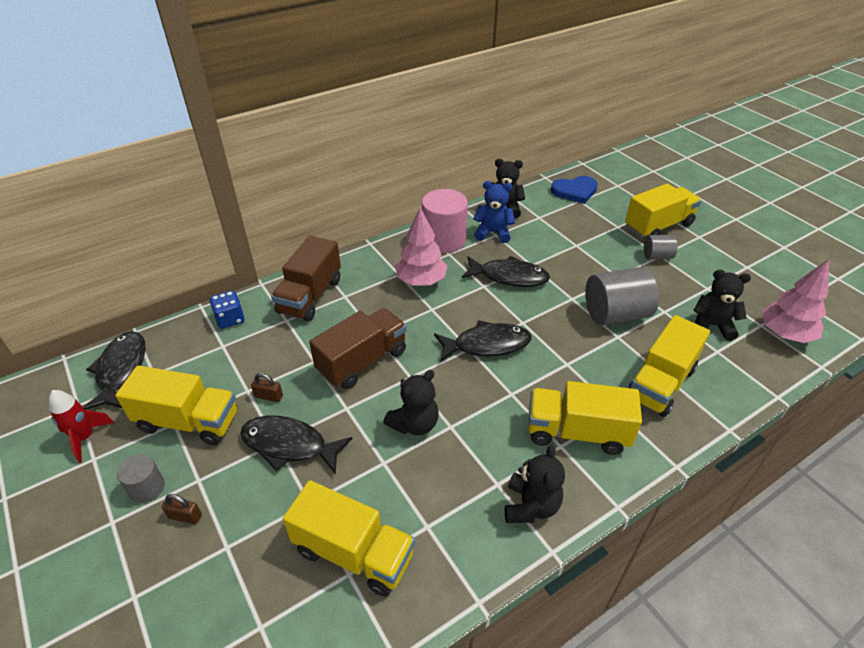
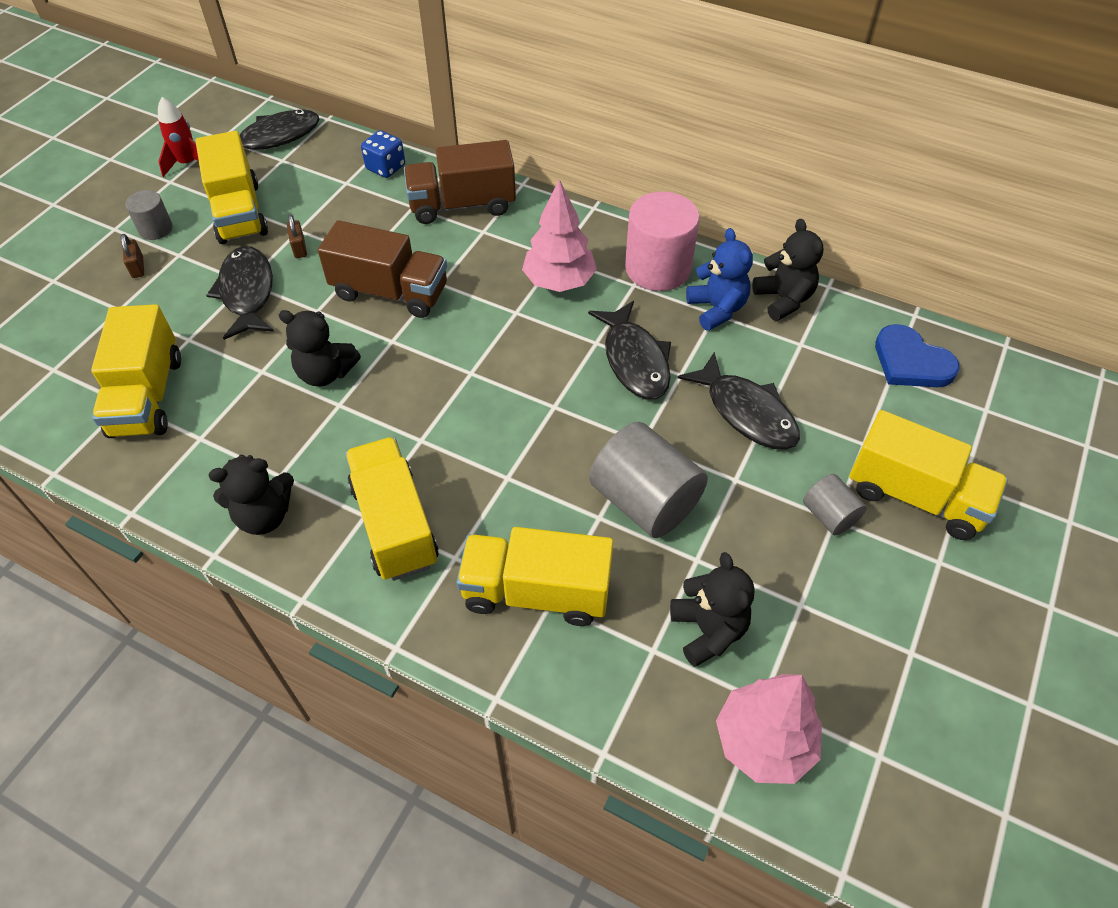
camera: 60 degrees right, 10 degrees up
black fish [434,320,531,362] -> black fish moved to [678,352,800,450]

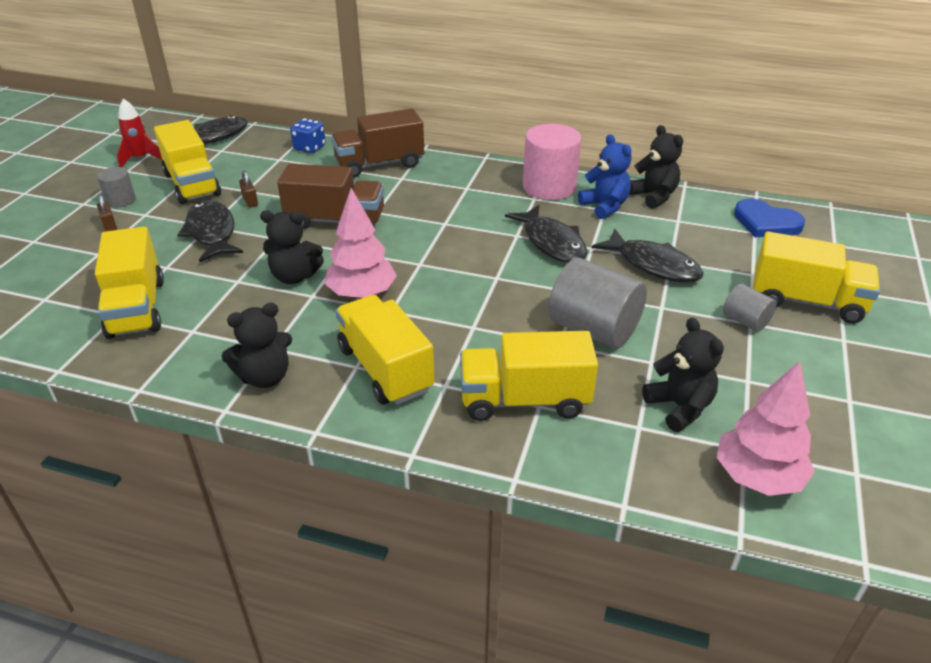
camera: 10 degrees left, 15 degrees down
pink tree [522,179,597,292] -> pink tree moved to [324,188,397,299]

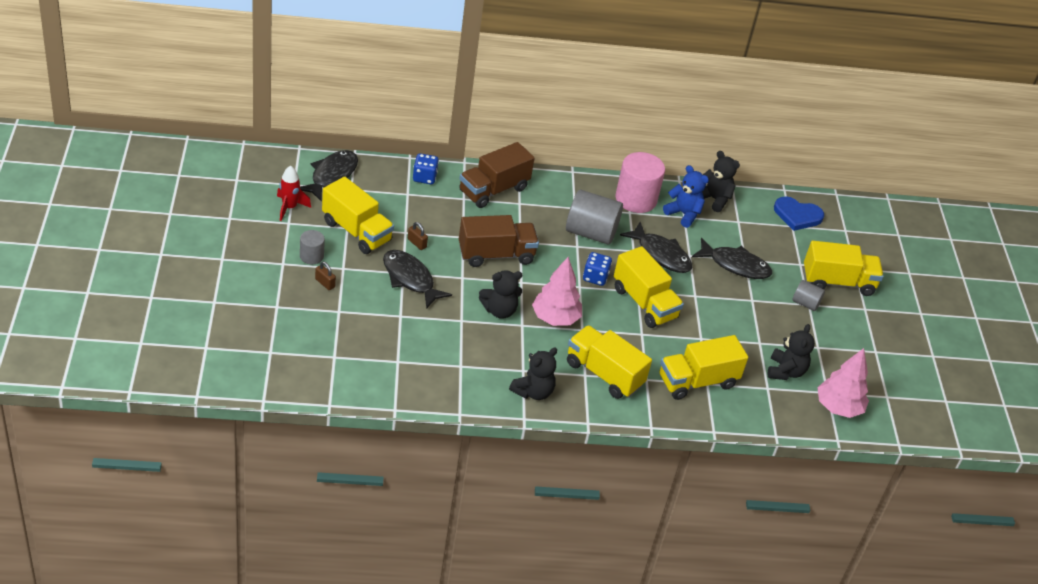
camera: 25 degrees left, 5 degrees up
yellow truck [95,227,164,339] -> yellow truck moved to [614,246,684,328]
grey cylinder [548,258,647,348] -> grey cylinder moved to [566,190,623,245]
black teddy bear [642,317,724,432] -> black teddy bear turned 60 degrees clockwise [768,324,815,380]
none -> blue dice [583,252,612,286]

